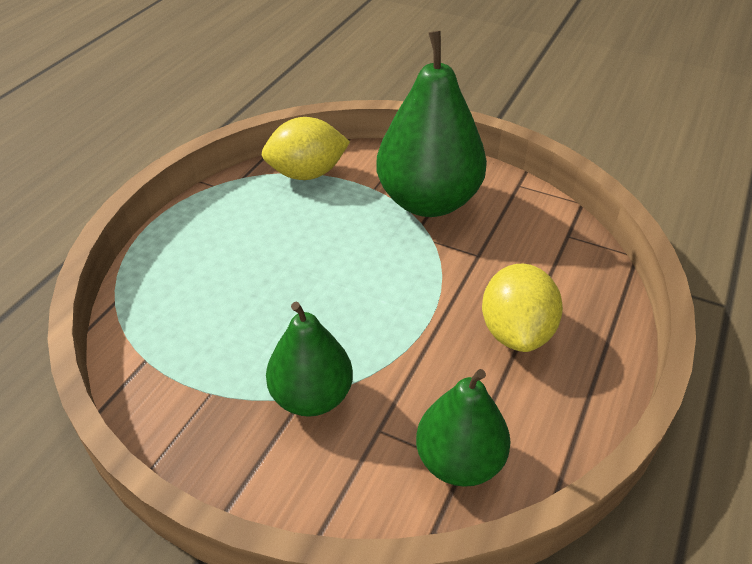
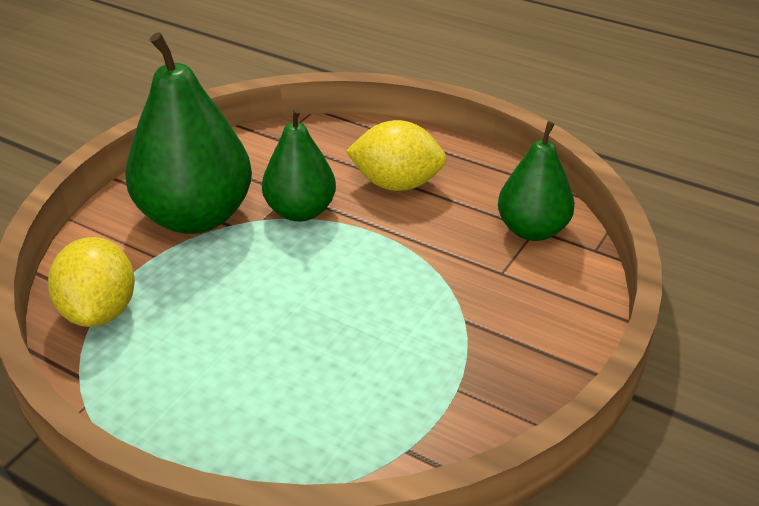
camera: 85 degrees left, 5 degrees down
green pear [266,302,353,417] -> green pear moved to [262,107,336,222]

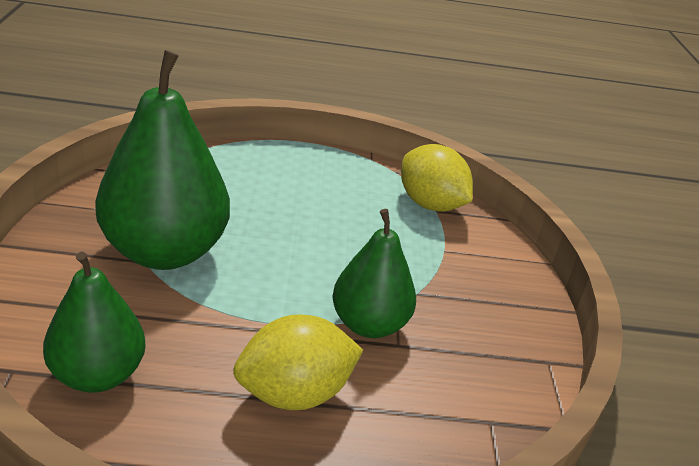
camera: 145 degrees right, 5 degrees down
green pear [125,32,252,234] -> green pear moved to [95,50,230,270]

